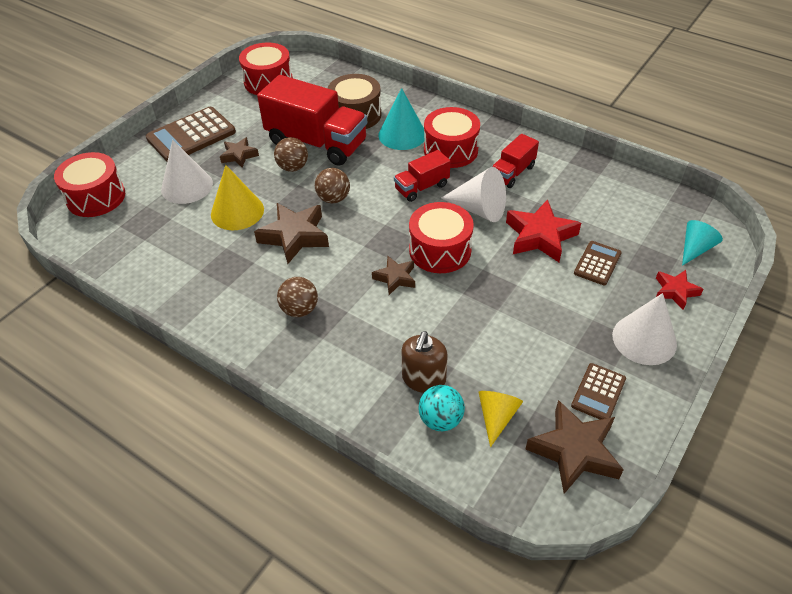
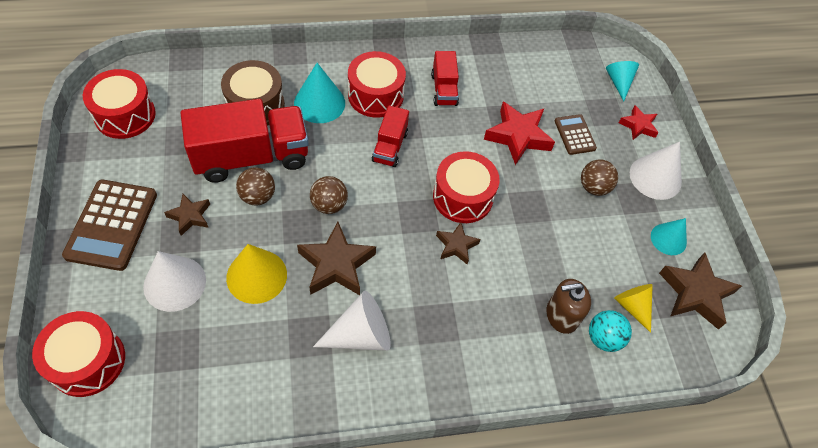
camera: 50 degrees left, 10 degrees up
brown ball [277,277,318,317] -> brown ball moved to [581,160,618,196]
brown soap dispenser [401,331,448,393] -> brown soap dispenser turned 105 degrees clockwise [546,279,591,334]
white cone [441,167,506,222] -> white cone moved to [313,291,391,351]
brown calculator [571,363,626,420] -> turquoise cone [651,218,687,255]

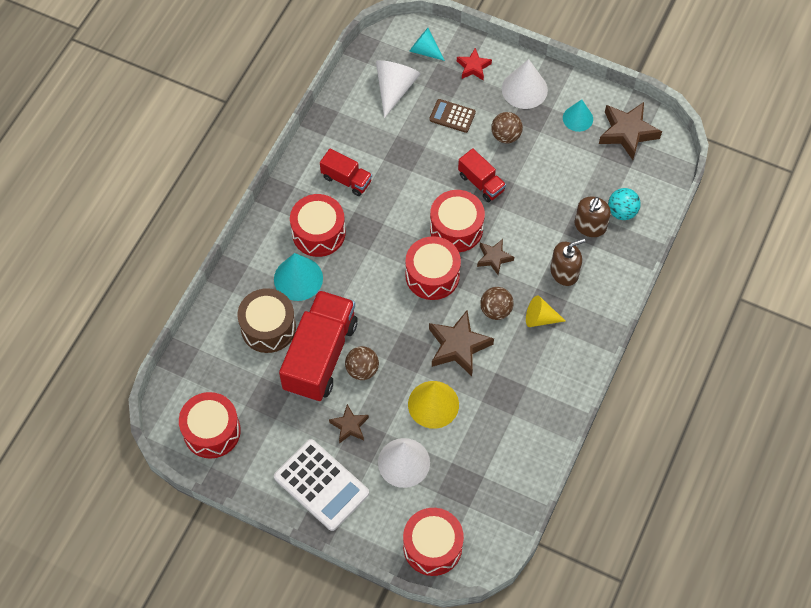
camera: 50 degrees left, 5 degrees up
brown calculator [62,180,157,271] -> white calculator [274,439,369,531]
brown ball [310,176,348,214] -> brown ball moved to [480,287,514,320]
white cone [313,291,391,351] -> white cone moved to [376,60,421,118]
red truck [372,105,409,167] -> red truck moved to [458,148,506,202]
red star [484,102,555,165] -> none
yellow cone [614,284,653,333] -> yellow cone moved to [526,295,566,327]
none -> red drum [405,236,461,300]
none -> brown soap dispenser [550,238,585,286]

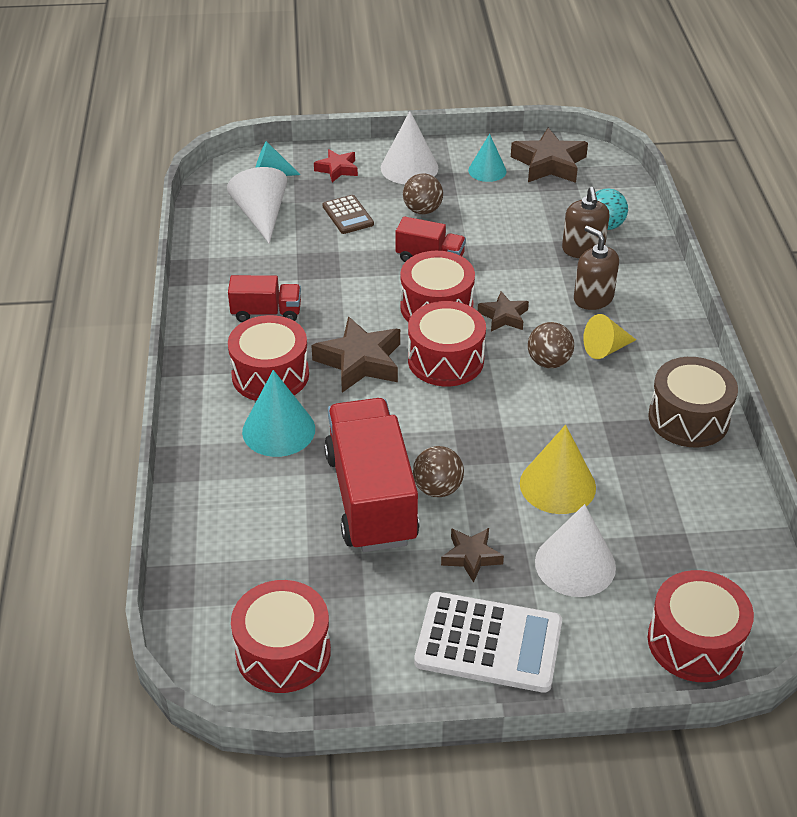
camera: 30 degrees left, 20 degrees down
brown drum [238,288,296,353] -> brown drum moved to [648,357,738,447]
brown calculator [429,99,476,133] -> brown calculator turned 105 degrees counterclockwise [322,195,374,234]
brown star [429,311,494,376] -> brown star moved to [311,316,400,393]
brown soap dispenser [550,238,585,286] -> brown soap dispenser turned 75 degrees counterclockwise [574,226,619,310]

